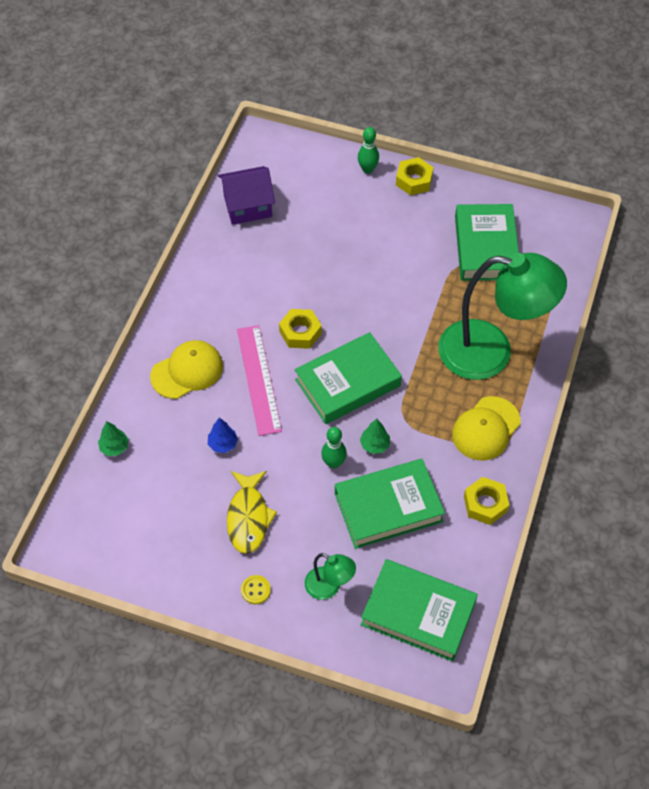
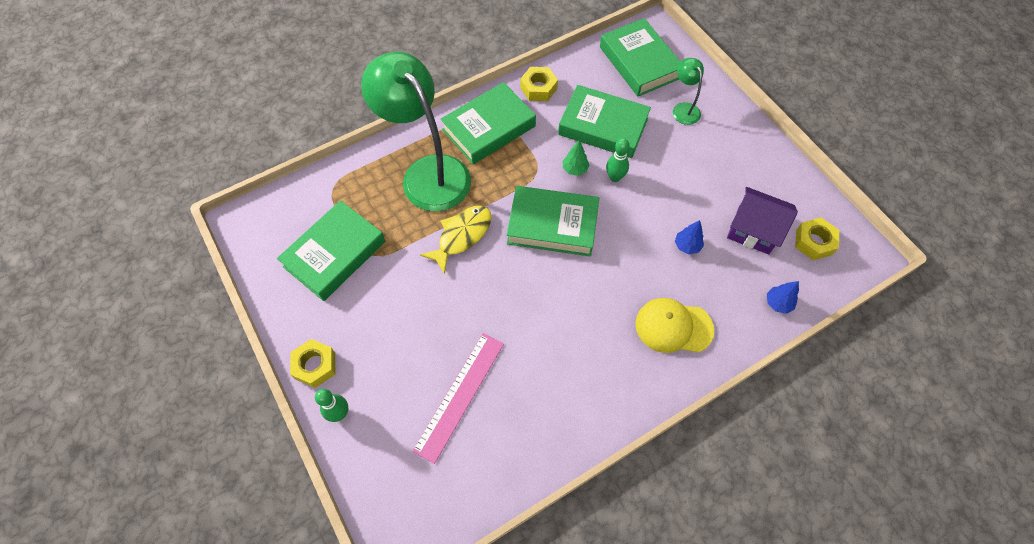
camera: 140 degrees left, 5 degrees up
green tree [98,421,129,456] -> blue tree [767,281,799,314]
purple house [218,166,275,225] -> purple house moved to [727,187,798,254]
yellow fish [227,471,277,554] -> yellow fish moved to [420,206,492,275]
pink ruler [237,325,282,436] -> pink ruler moved to [412,333,504,464]
yellow button [241,575,271,604] -> none
yellow nut [279,309,322,349] -> yellow nut moved to [795,217,839,261]
yellow cap [452,396,521,461] -> green book [441,82,536,164]

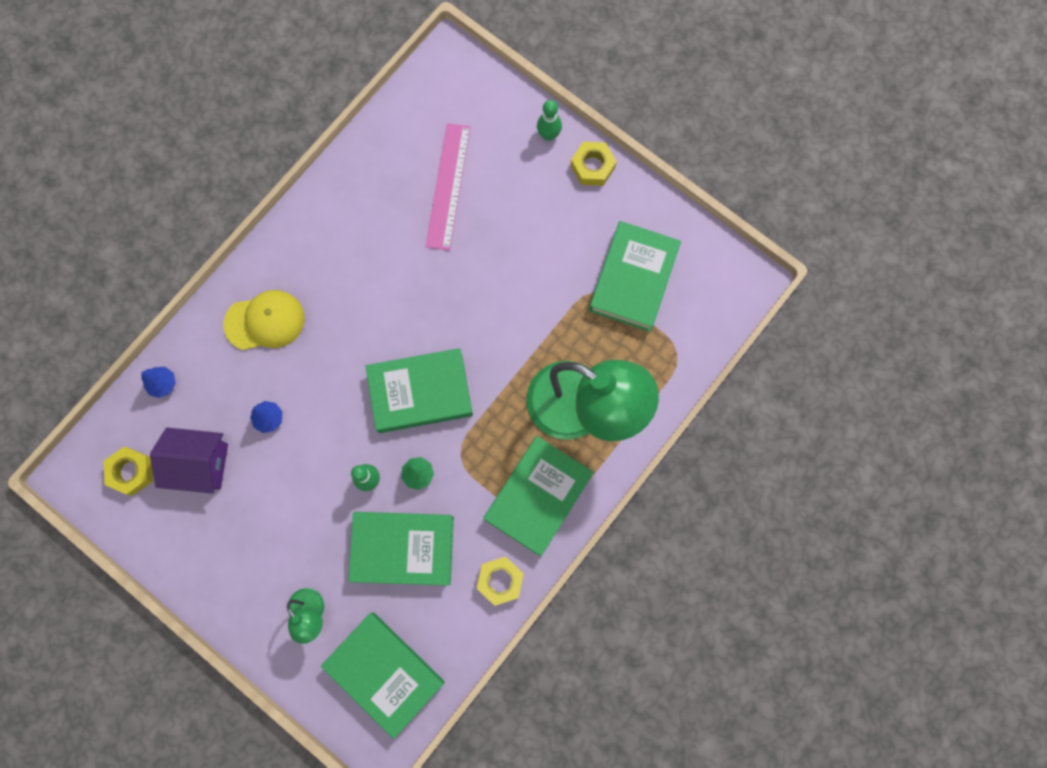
camera: 160 degrees right, 15 degrees up
yellow fish [420,206,492,275] -> none

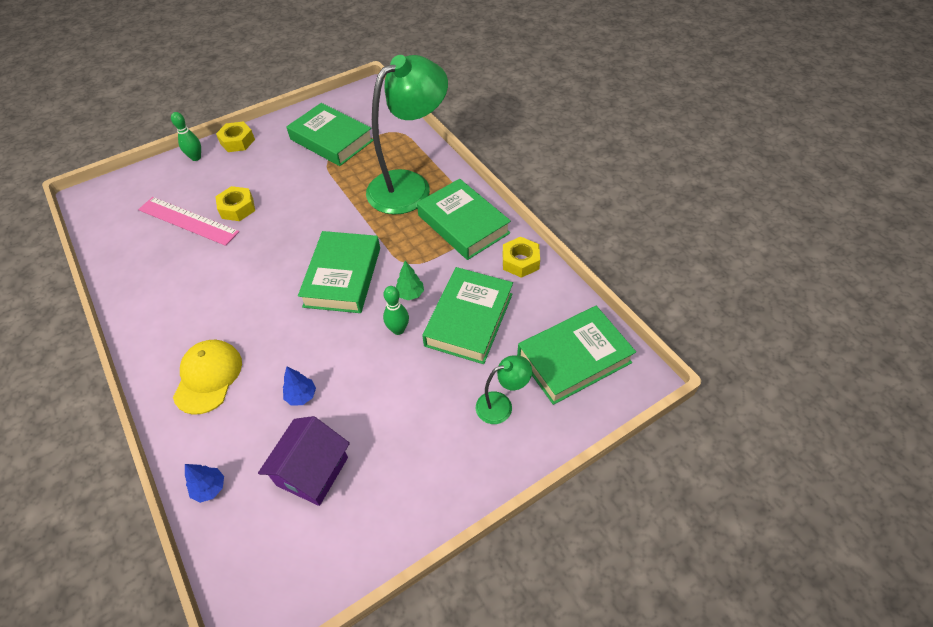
camera: 70 degrees left, 25 degrees down
yellow nut [104,446,153,496] -> yellow nut moved to [215,186,255,221]

